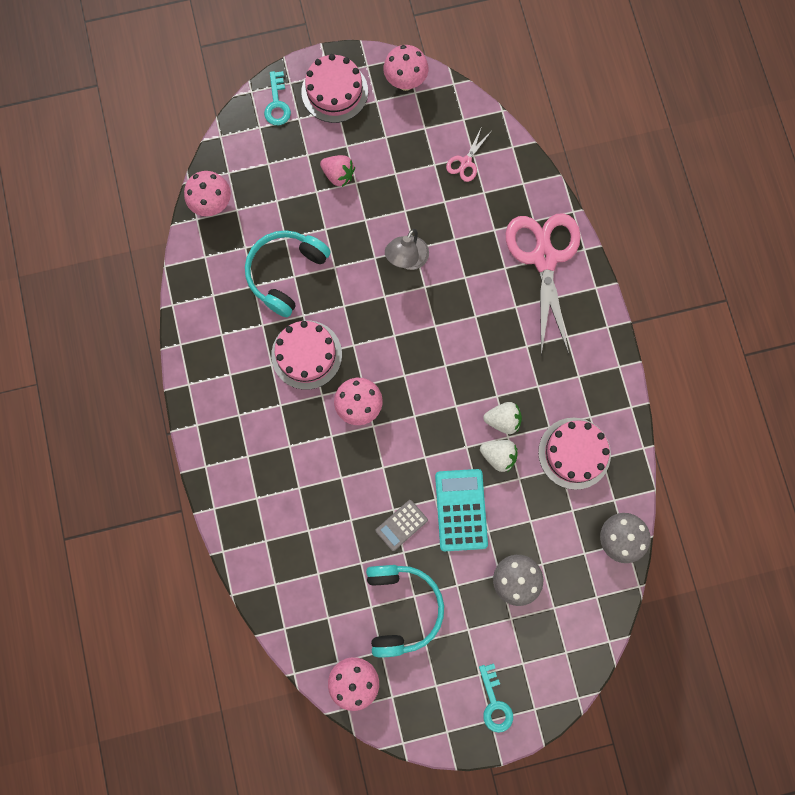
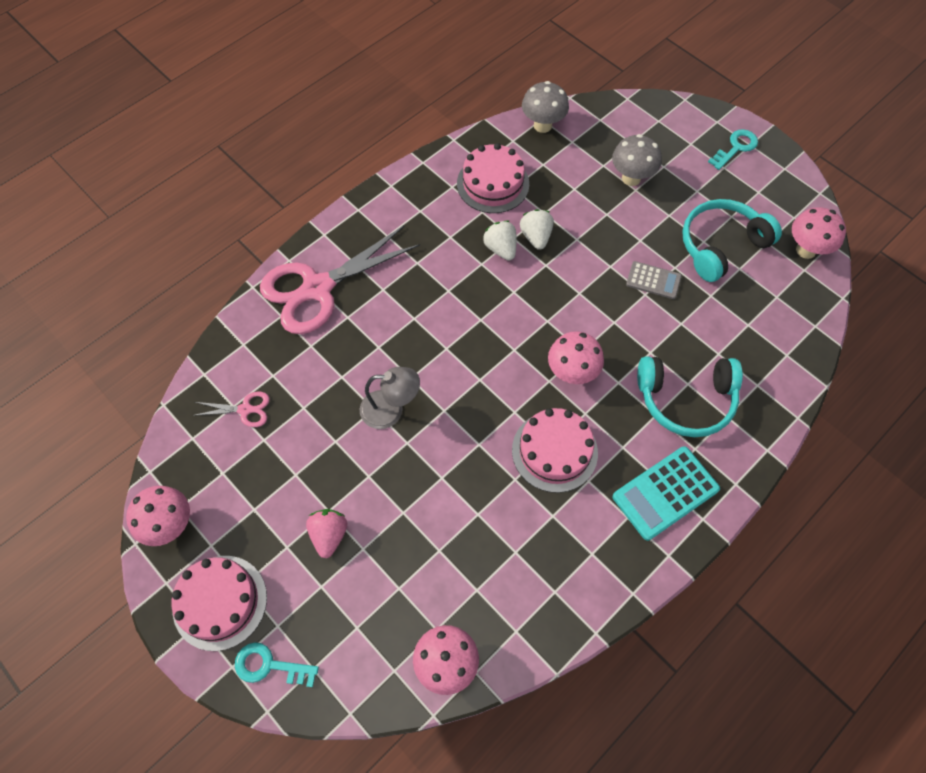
camera: 120 degrees left, 15 degrees down
turquoise headphones [245,230,331,317] -> turquoise headphones moved to [637,356,743,437]
turquoise key [264,71,291,125] -> turquoise key turned 135 degrees counterclockwise [235,642,319,687]
turquoise calculator [435,469,488,551] -> turquoise calculator moved to [613,446,720,541]

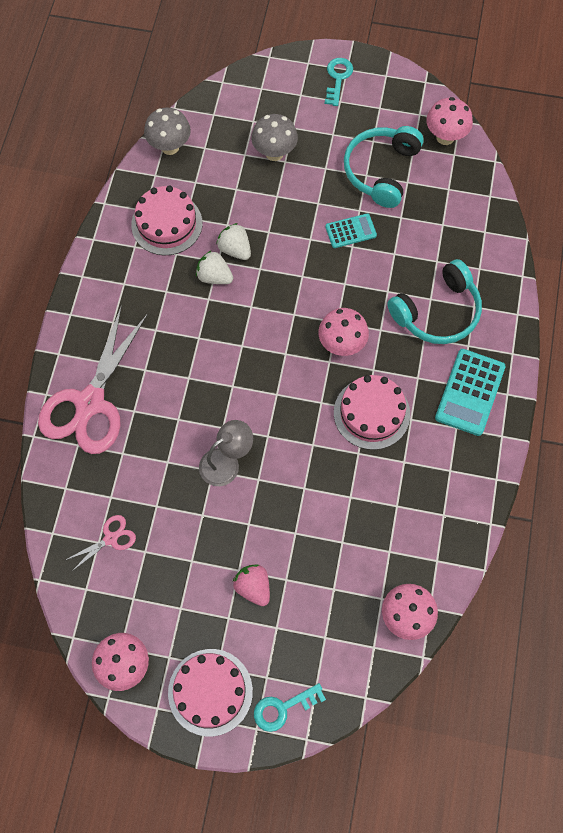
camera: 35 degrees left, 5 degrees up
grey calculator [626,261,682,299] -> turquoise calculator [325,213,377,248]

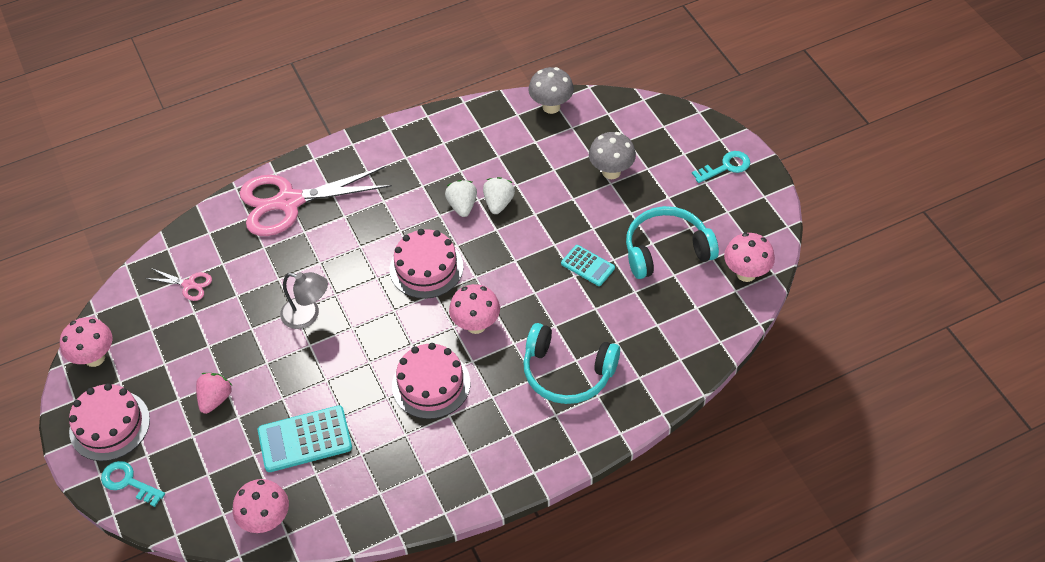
camera: 55 degrees right, 15 degrees down
pink cake [131,186,202,255] -> pink cake moved to [390,229,464,299]
turquoise calculator [435,349,506,436] -> turquoise calculator moved to [258,405,352,472]

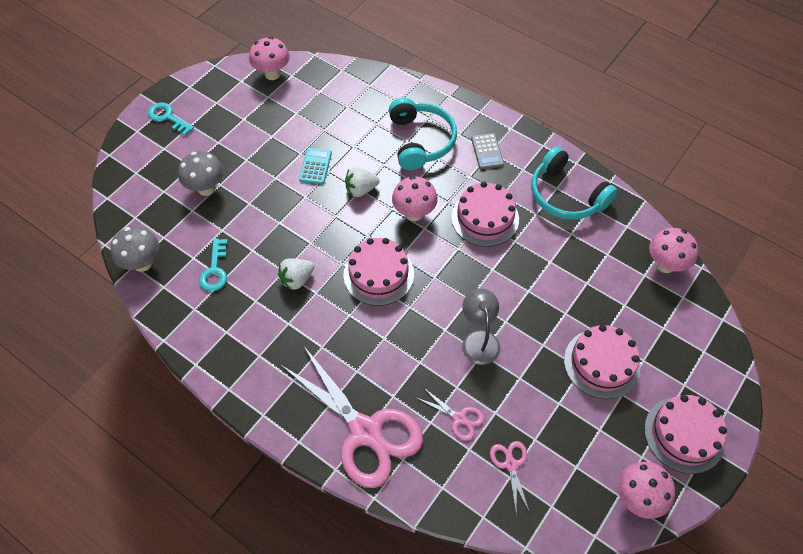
camera: 120 degrees left, 5 degrees up
turquoise key [101,461,165,507] -> turquoise key moved to [199,238,228,291]
pink strawberry [196,373,232,414] -> pink cake [564,325,640,399]
turquoise calculator [258,405,352,472] -> none
white strawberry [483,177,515,214] -> white strawberry moved to [345,167,380,197]
turquoise headphones [626,206,719,279] -> turquoise headphones moved to [531,146,617,220]
none -> pink scissors [417,387,484,441]
none -> grey calculator [471,133,504,169]

